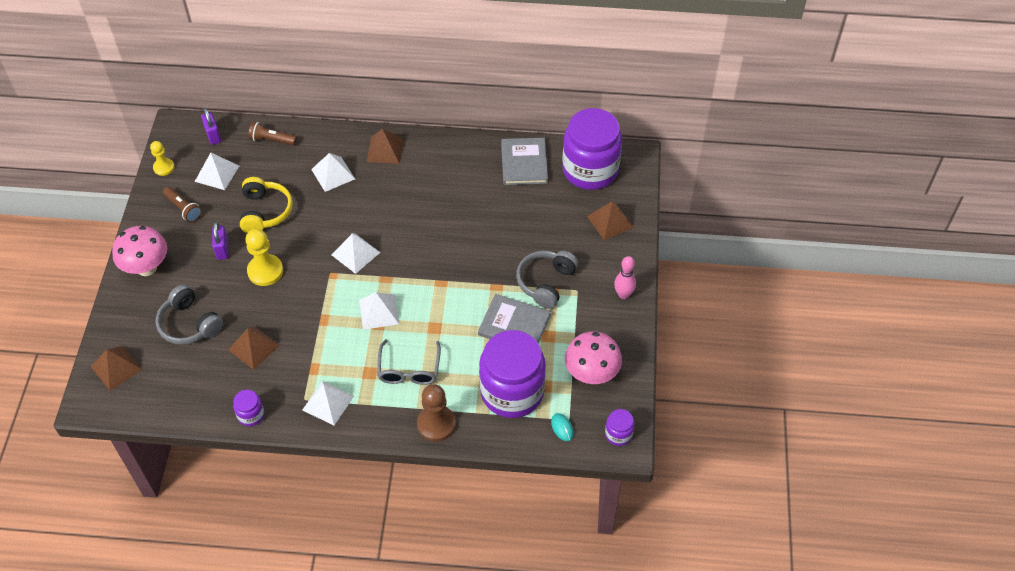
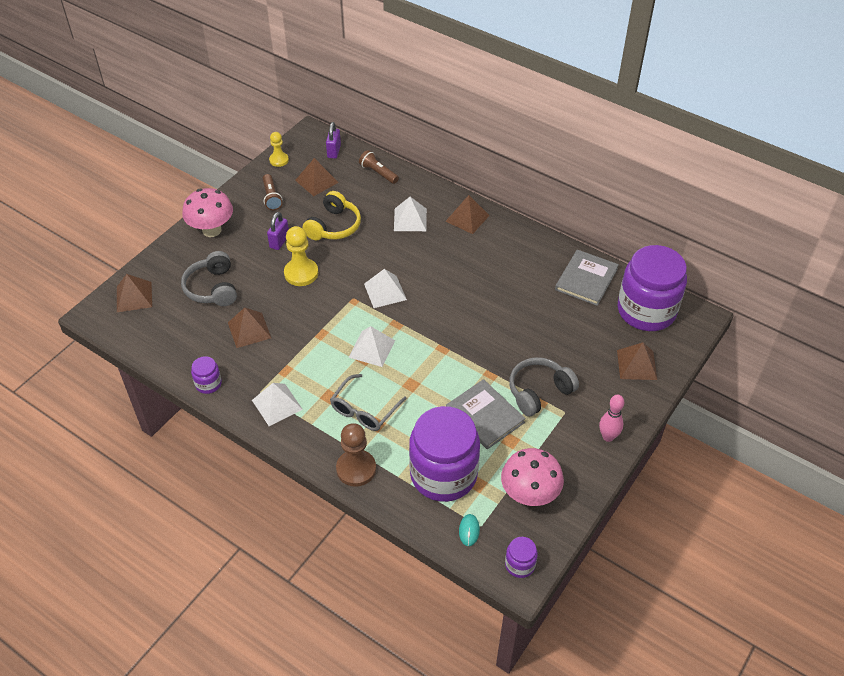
camera: 30 degrees right, 5 degrees down
white pyramid [195,153,239,190] -> brown pyramid [295,158,339,196]

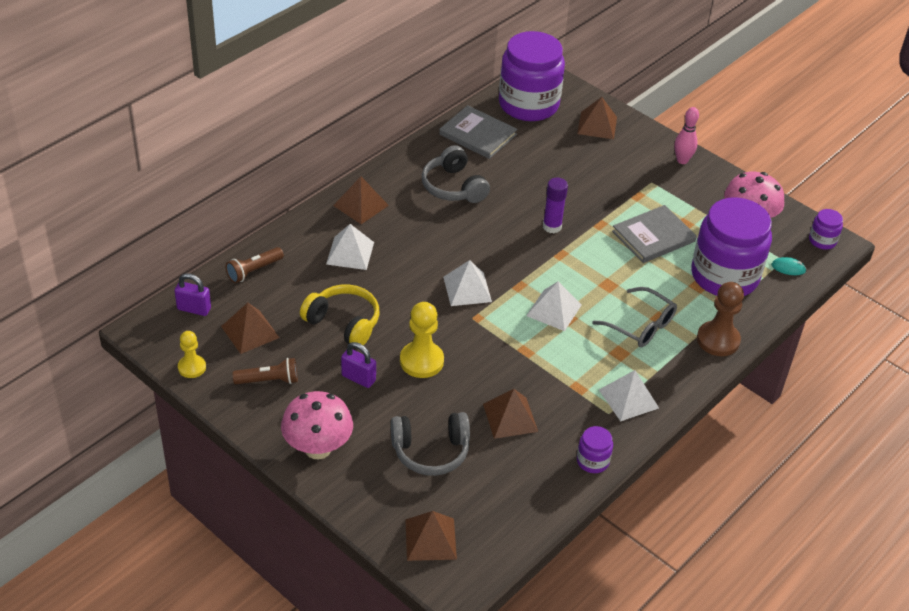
camera: 85 degrees left, 5 degrees down
grey headphones [509,357,579,417] -> grey headphones moved to [422,145,490,203]
none -> purple glue stick [543,178,568,233]

